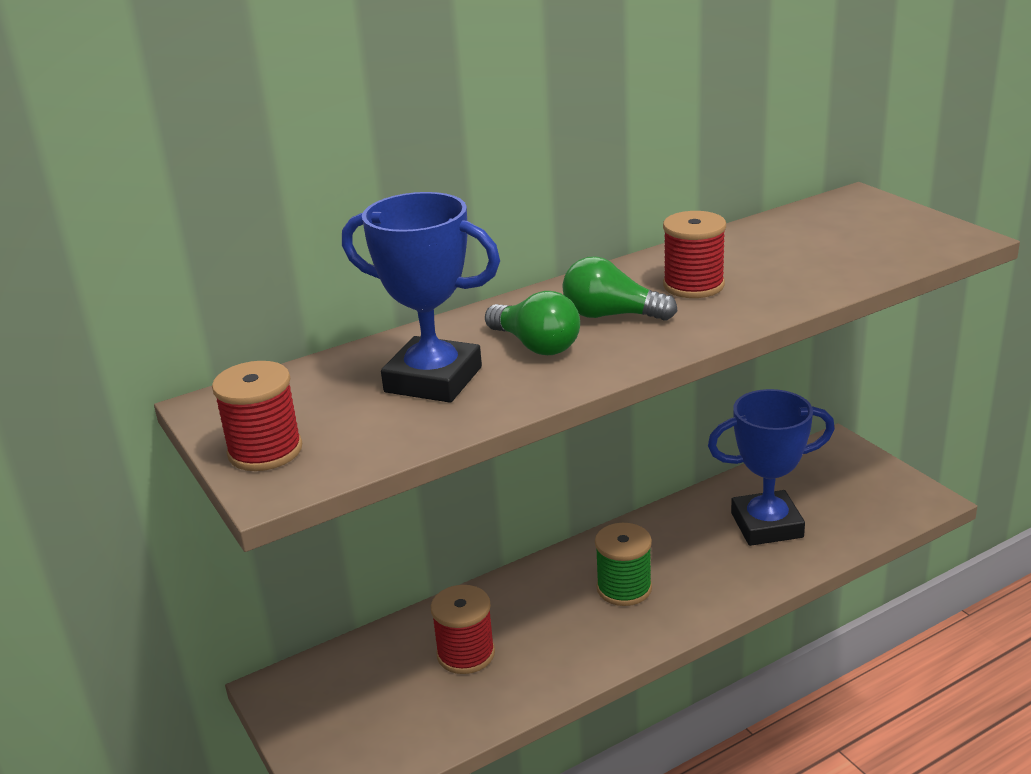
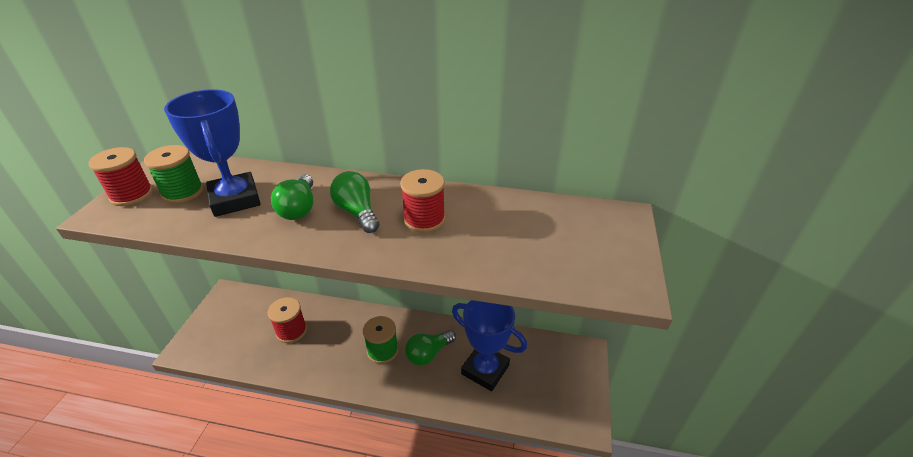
camera: 40 degrees right, 10 degrees up
none -> green spool [144,145,204,204]
none -> green light bulb [405,330,456,366]

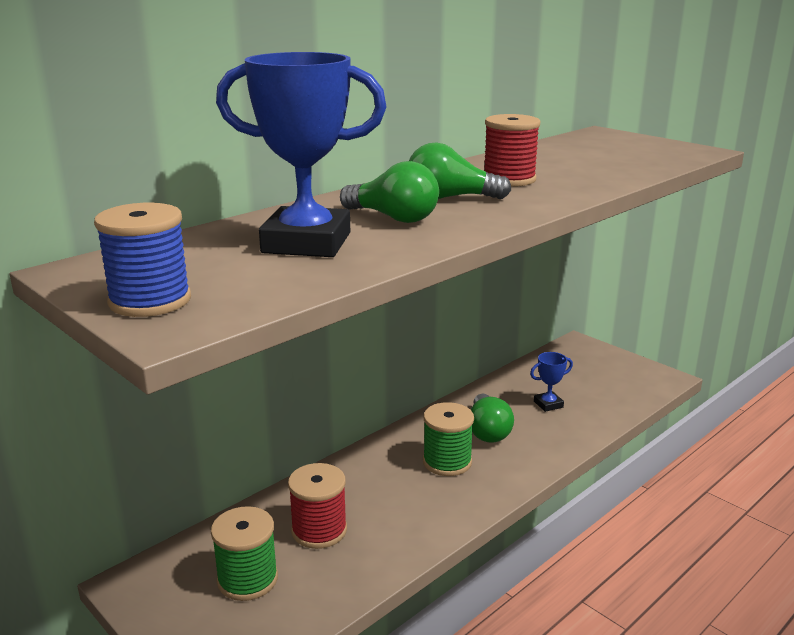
camera: 55 degrees left, 15 degrees down
red spool [88,147,153,206] -> blue spool [94,203,191,317]
green spool [144,145,204,204] -> green spool moved to [211,506,278,601]
blue trophy [452,300,527,391] -> blue trophy [530,352,573,412], size x0.45

